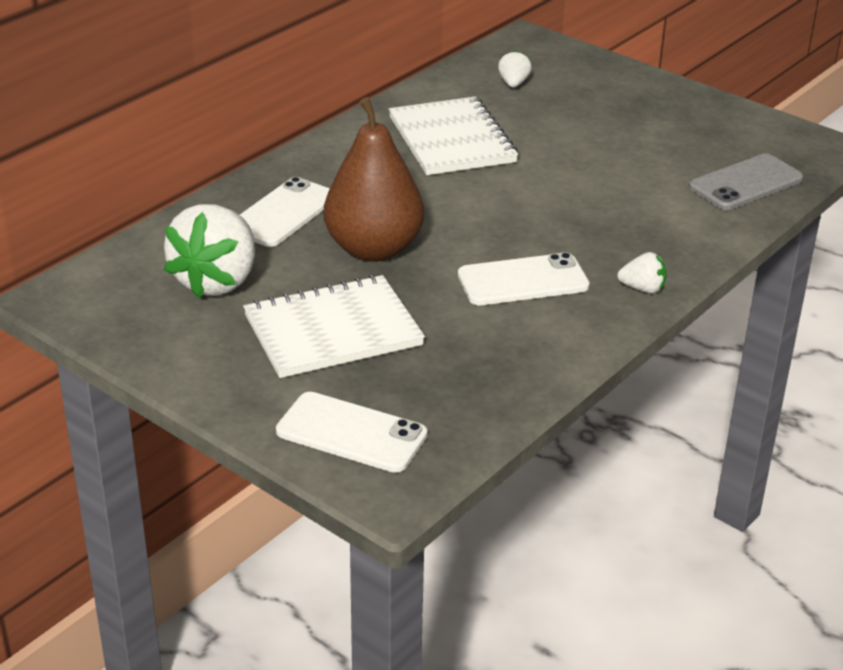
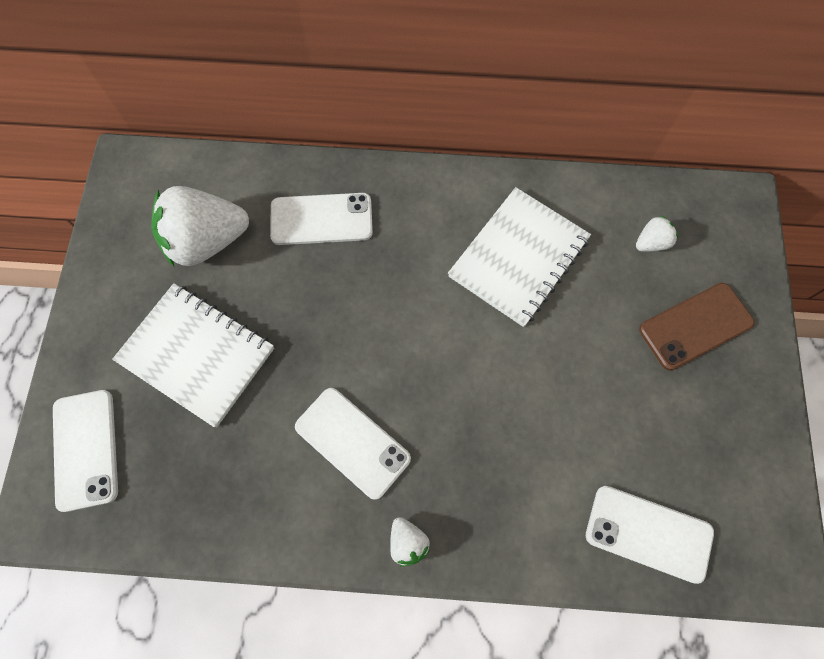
camera: 55 degrees right, 35 degrees up
brown pear [324,97,424,262] -> none
grey phone [689,154,803,210] -> white phone [586,486,714,584]
none -> brown phone [639,283,754,370]

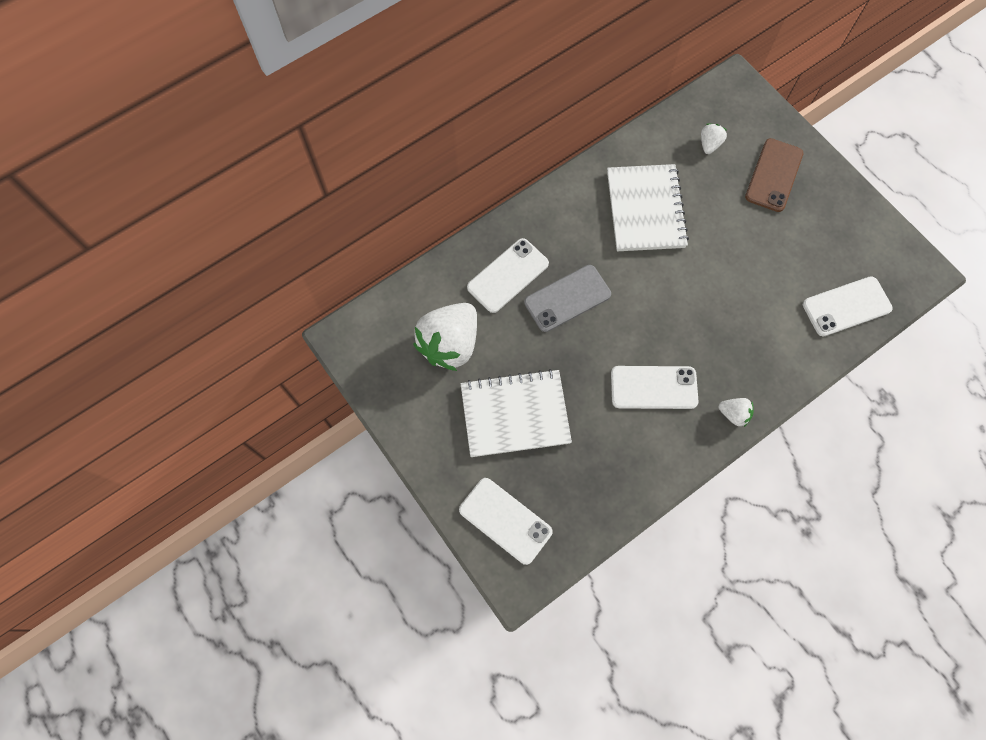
camera: 40 degrees left, 0 degrees up
none -> grey phone [524,265,611,332]

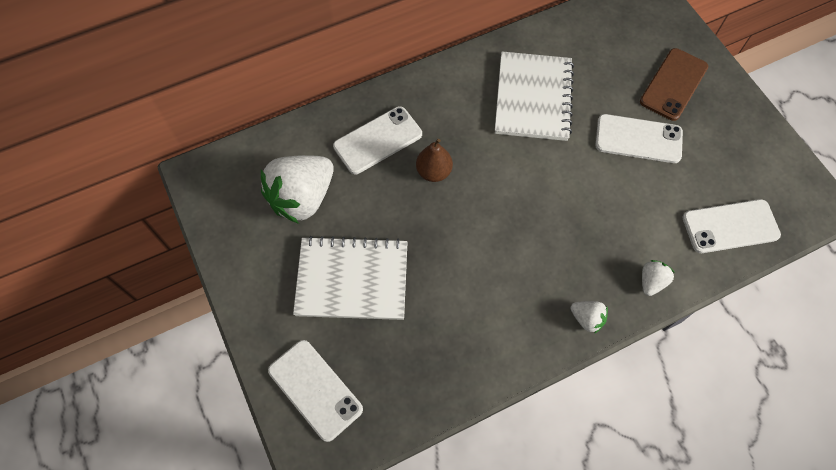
camera: 10 degrees right, 5 degrees down
grey phone [524,265,611,332] -> brown pear [416,139,453,182]
white phone [611,366,698,409] -> white phone moved to [596,114,683,163]
white strawberry [701,124,727,154] -> white strawberry moved to [642,260,675,296]

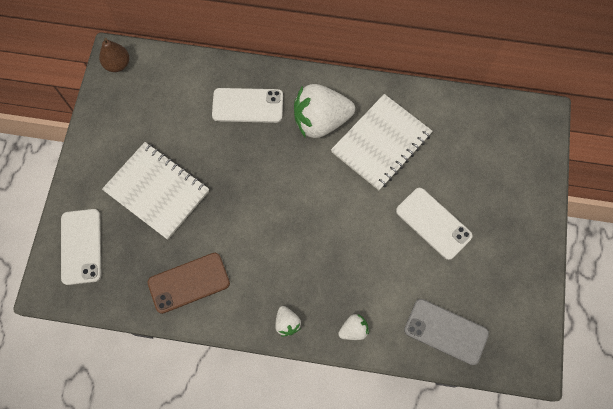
camera: 35 degrees right, 5 degrees up
white strawberry [261,155,334,224] -> white strawberry moved to [294,84,355,138]
brown pear [416,139,453,182] -> brown pear moved to [99,38,129,72]
brown phone [640,48,709,121] -> brown phone moved to [148,253,230,314]
white phone [682,199,781,253] -> grey phone [404,299,489,365]

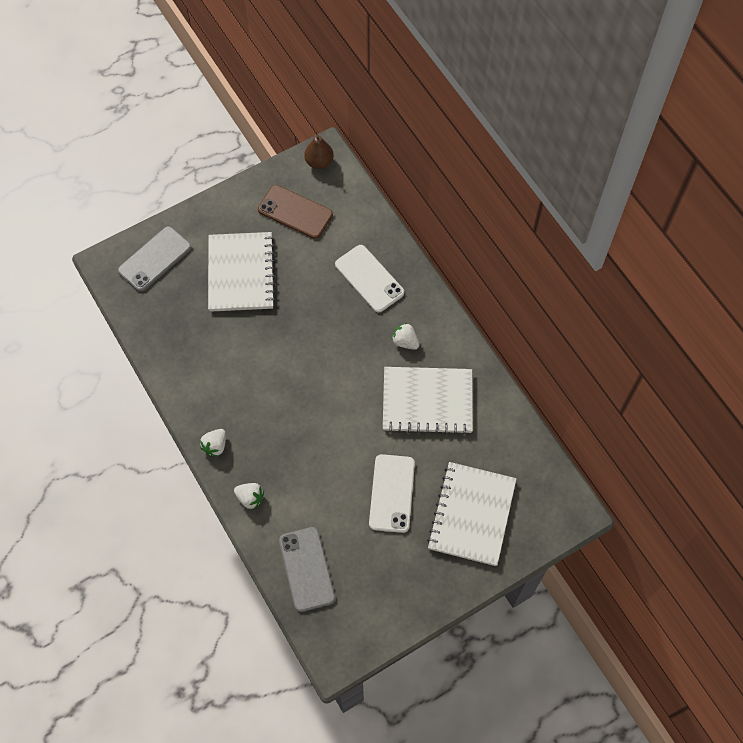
camera: 50 degrees right, 5 degrees down
white phone [61,209,101,285] -> grey phone [118,226,191,292]
brown phone [148,253,230,314] -> brown phone moved to [258,185,333,239]
white strawberry [294,84,355,138] -> white strawberry [391,323,419,350], size x0.45
none -> white notebook [427,462,516,566]

